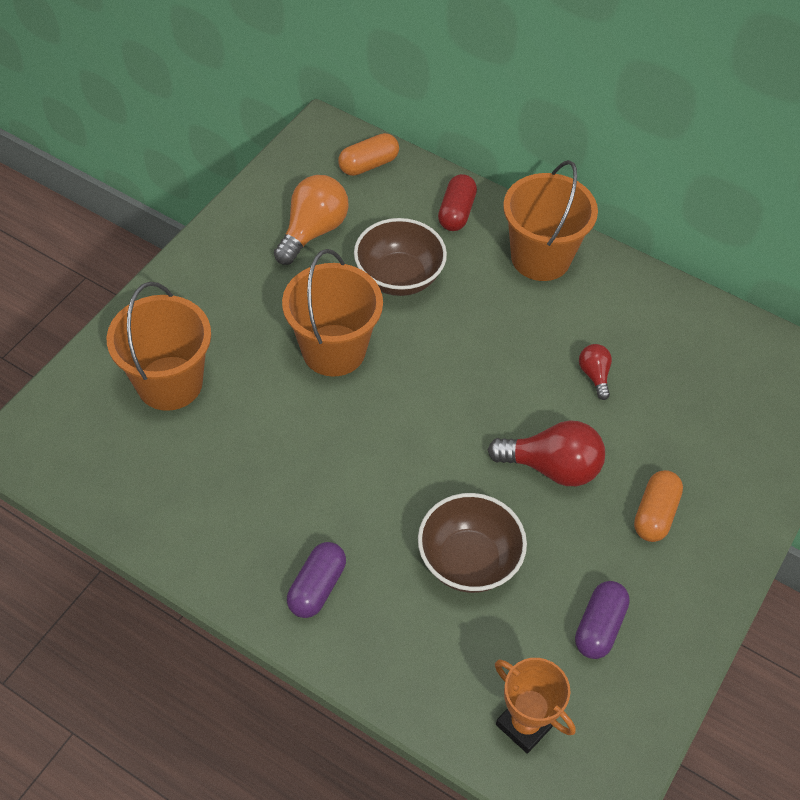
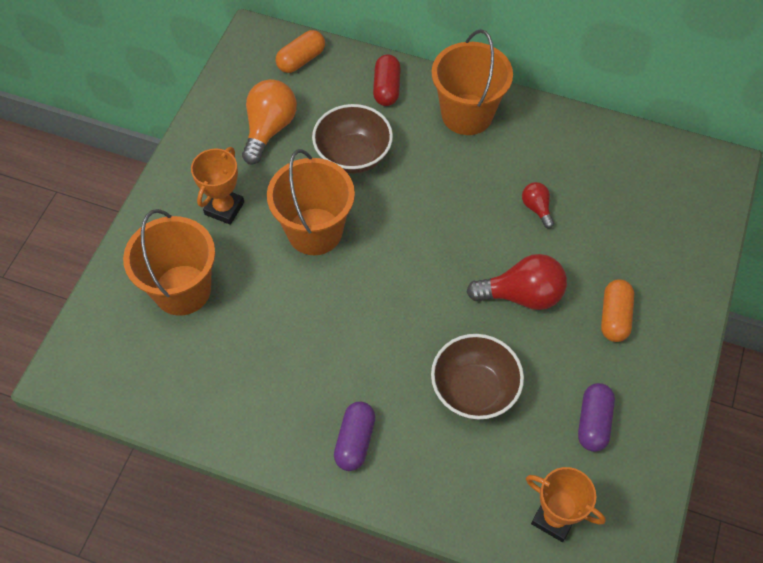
camera: 10 degrees left, 5 degrees up
none -> orange trophy [191,147,244,225]

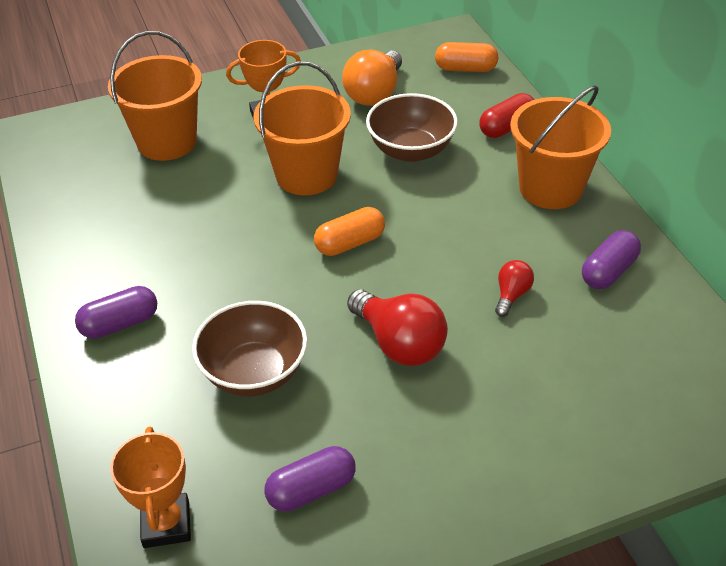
camera: 50 degrees right, 15 degrees down
orange light bulb [242,79,297,165] -> orange light bulb turned 135 degrees clockwise [342,50,402,106]
orange capsule [601,279,634,342] -> orange capsule moved to [314,207,385,256]
none -> purple capsule [582,230,641,289]

